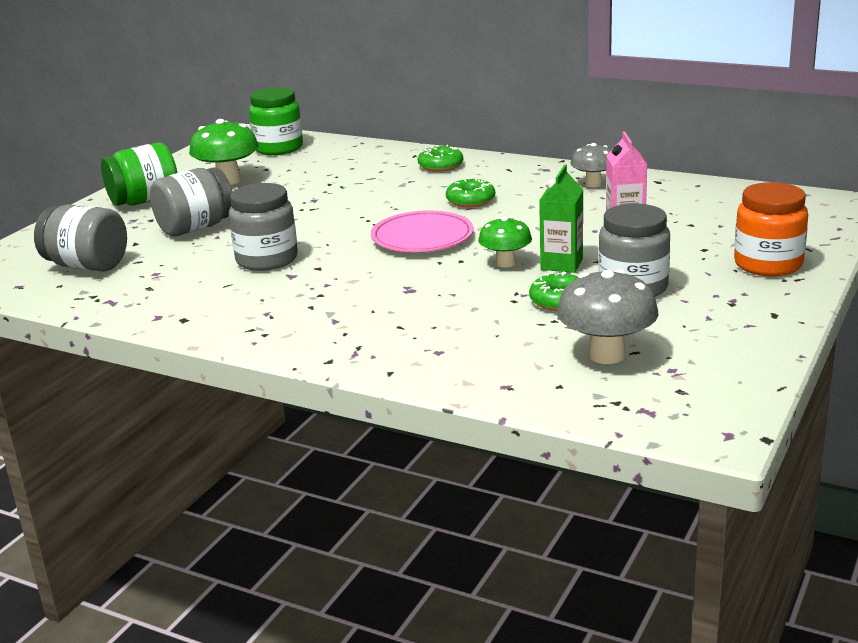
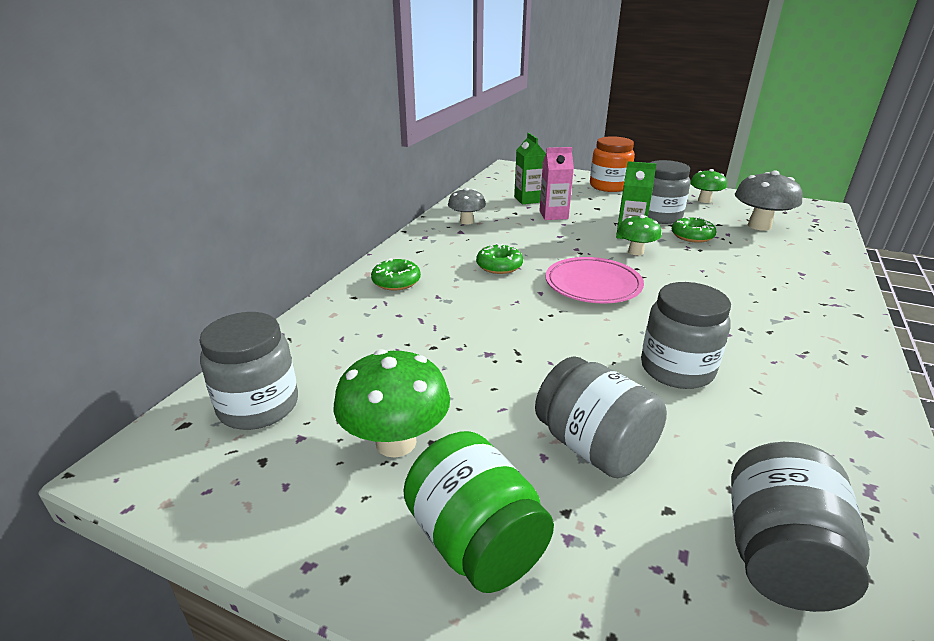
camera: 95 degrees left, 5 degrees up
green jar [249,87,303,155] -> grey jar [199,312,298,430]
none -> green carton [514,133,546,204]
none -> green mushroom [690,169,727,203]

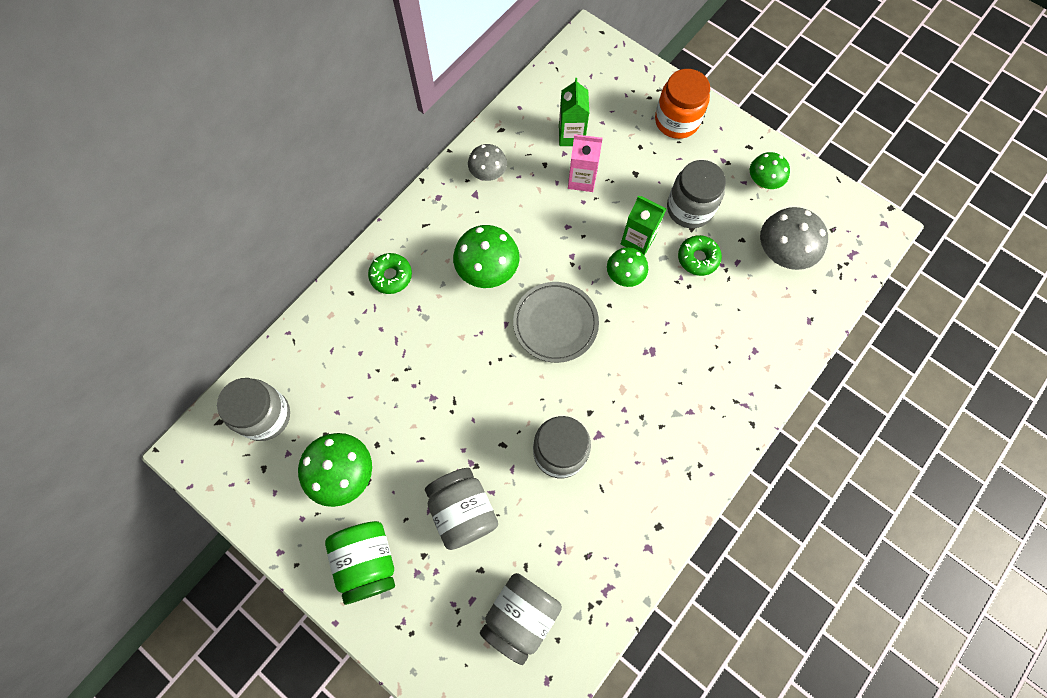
camera: 15 degrees right, 40 degrees up
green donut [476,243,523,274] -> green mushroom [453,225,520,288]
pink plate [545,257,644,304] -> grey plate [513,282,599,363]

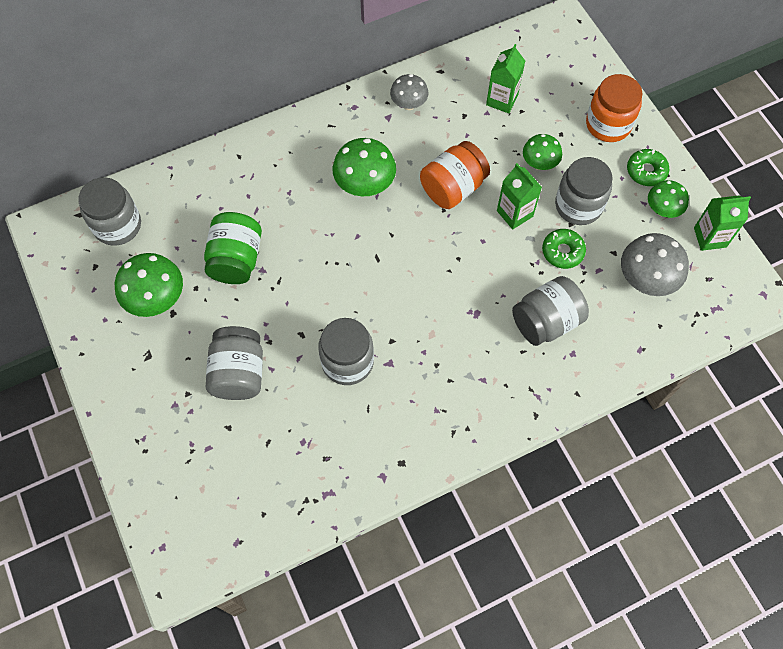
camera: 25 degrees right, 5 degrees down
green jar [325,521,395,605] -> green jar moved to [204,212,262,284]
green donut [368,253,412,294] -> green donut moved to [627,149,669,186]
grey jar [480,573,562,665] -> grey jar moved to [512,276,589,346]
grey plate [513,282,599,363] -> none
pink carton [568,134,603,192] -> none
green mushroom [607,247,648,287] -> green mushroom moved to [523,134,562,170]
none -> orange jar [420,141,490,209]
none -> green carton [694,195,751,251]

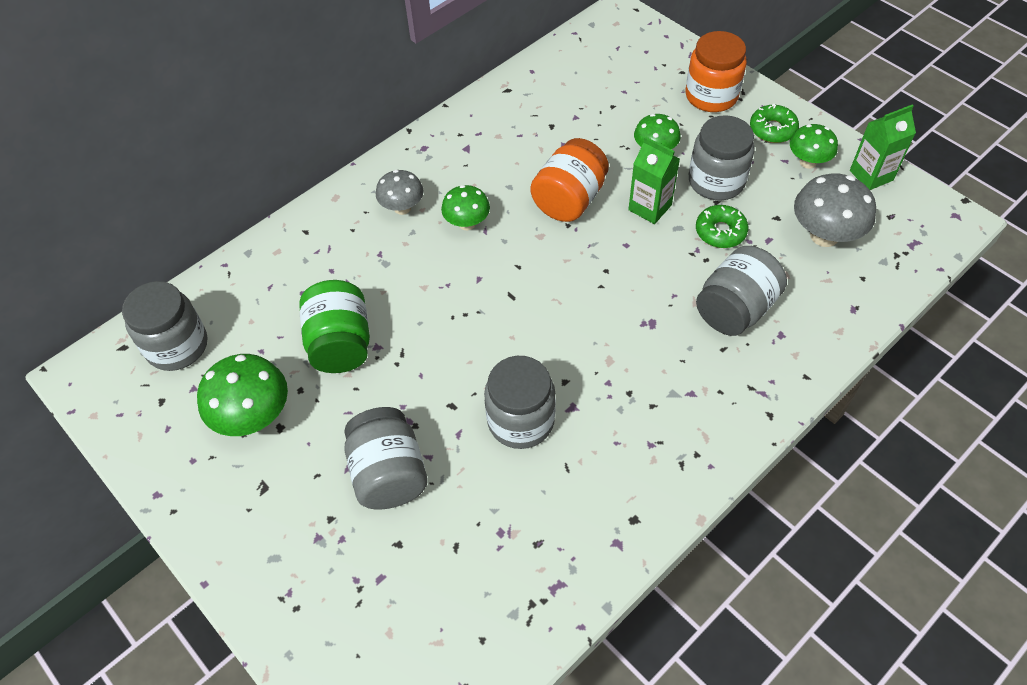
camera: 15 degrees left, 10 degrees down
green mushroom [332,138,396,196] -> green mushroom [441,185,490,230], size x0.63
grey mushroom [390,74,429,110] -> grey mushroom moved to [376,170,424,215]
green carton [486,44,525,113] -> none

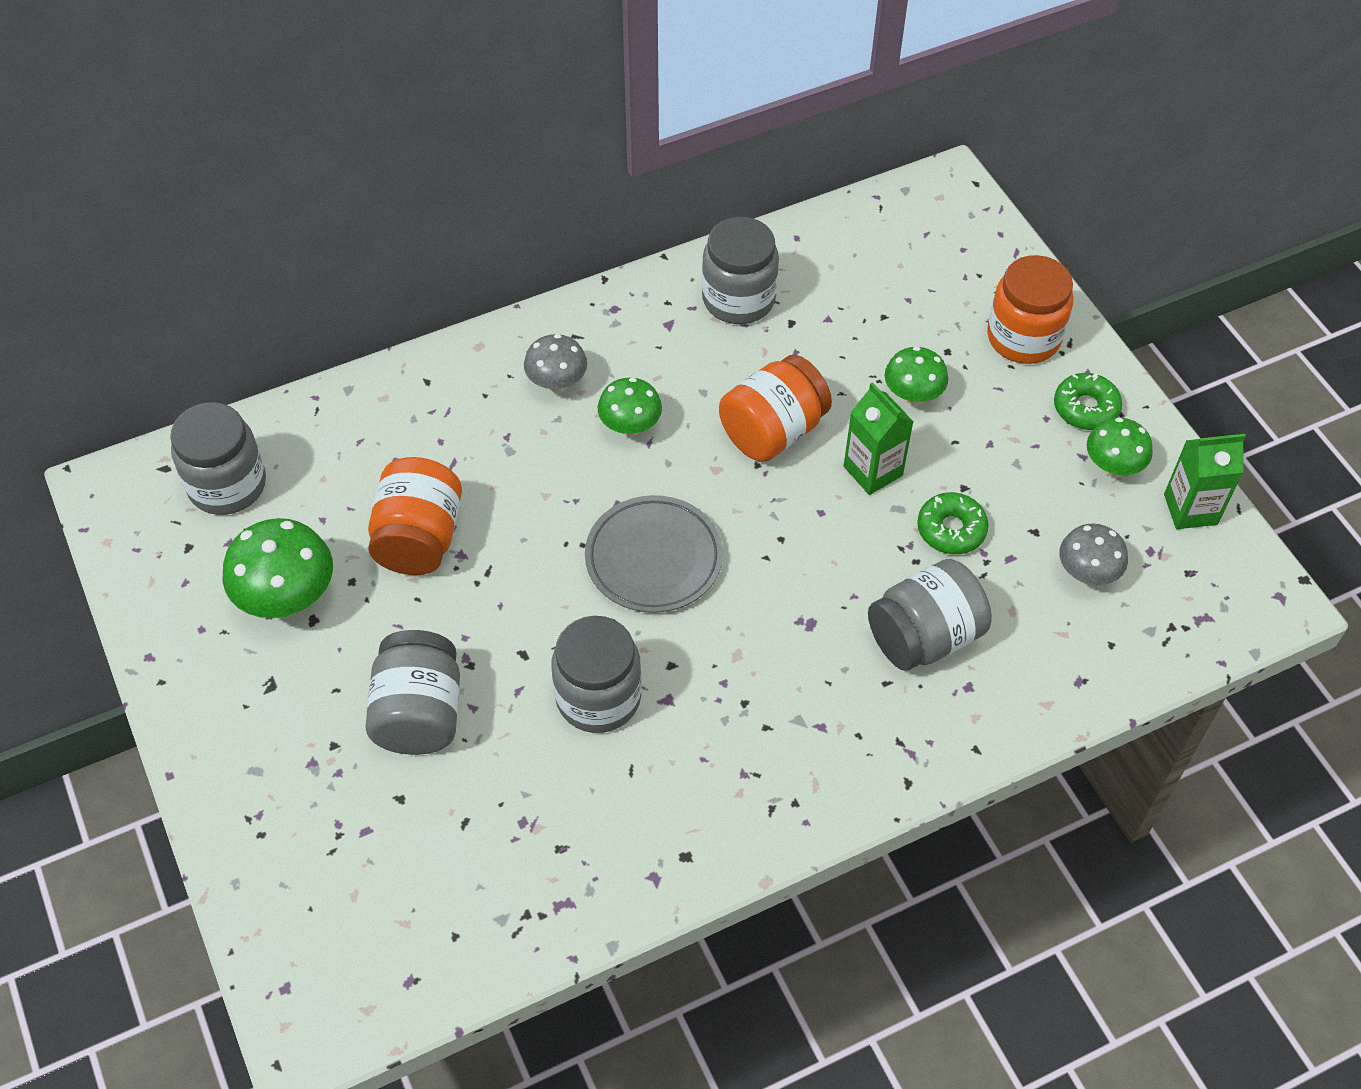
camera: 15 degrees right, 0 degrees up
green jar [299,280,370,373] -> orange jar [368,457,462,575]
grey jar [689,115,755,200] -> grey jar moved to [702,217,779,324]
grey mushroom [794,173,876,247] -> grey mushroom [1059,524,1128,585], size x0.63
none -> grey plate [585,495,723,613]

